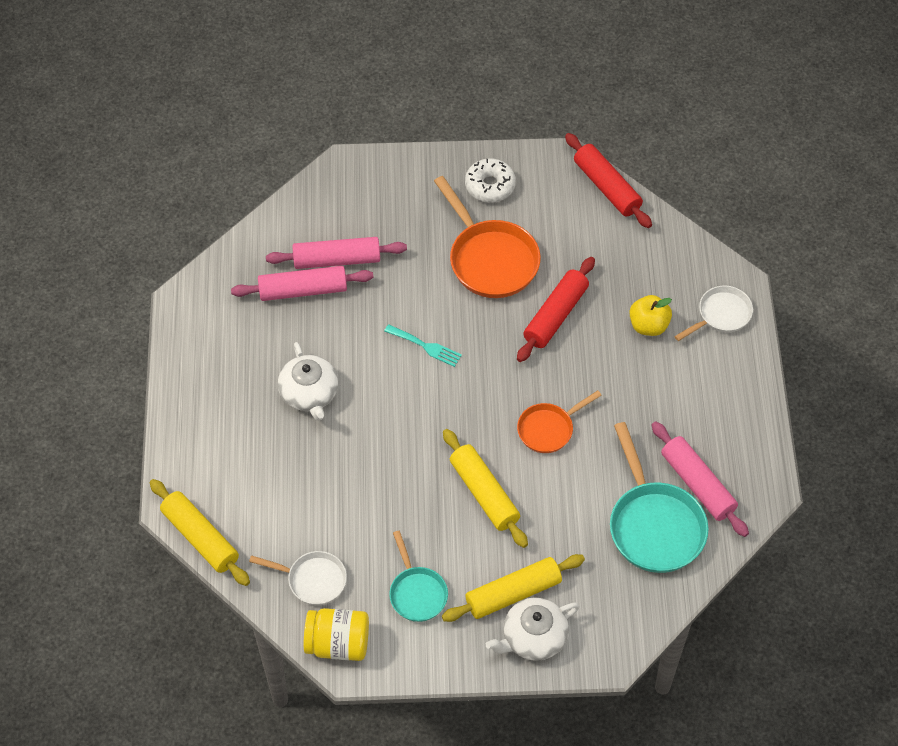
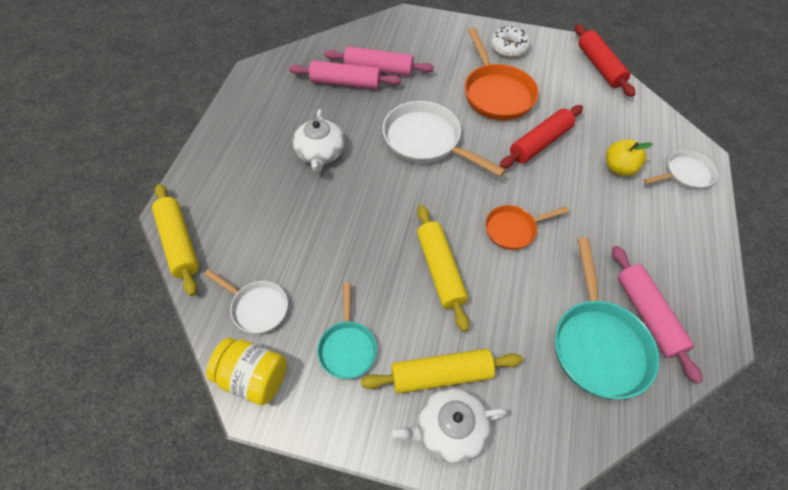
camera: 15 degrees right, 0 degrees up
turquoise fork [384,324,462,367] -> white pan [383,101,506,177]

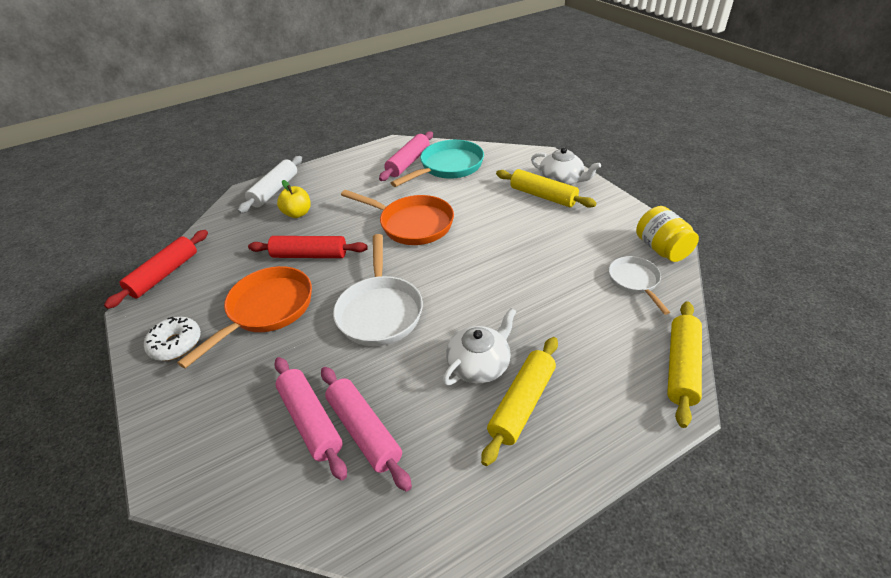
camera: 130 degrees left, 15 degrees down
turquoise pan [317,282,377,379] -> none
yellow rolling pin [417,205,469,332] -> yellow rolling pin moved to [481,337,558,466]
orange pan [485,205,569,250] -> orange pan [341,190,454,245], size x1.70
white pan [644,150,718,190] -> white rolling pin [238,156,302,213]

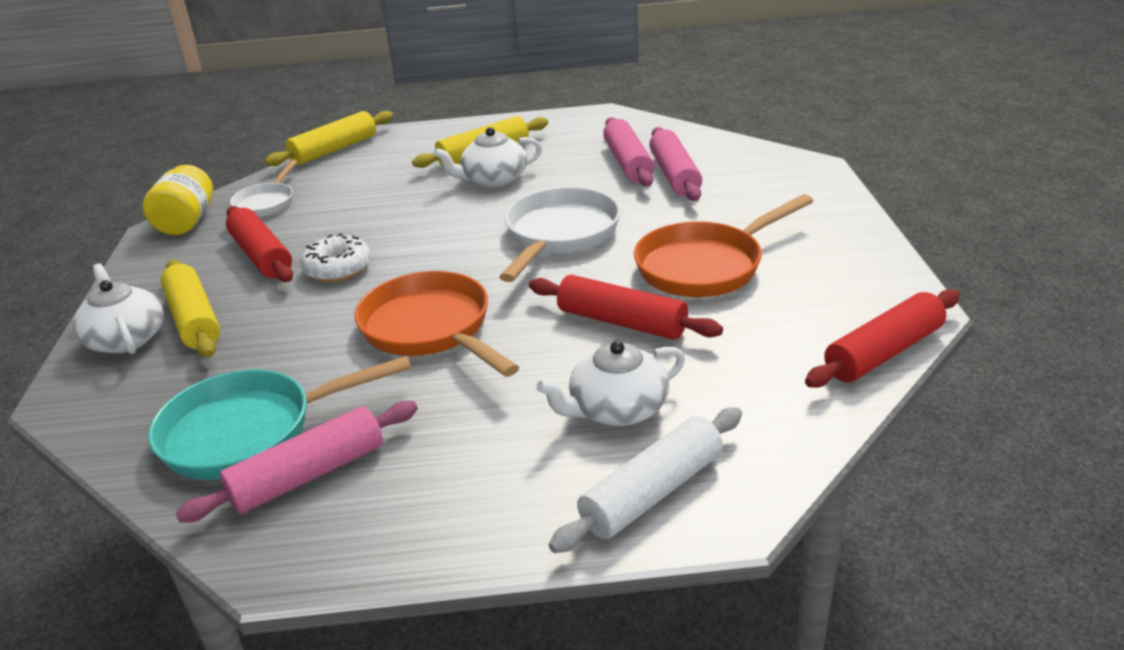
camera: 155 degrees left, 10 degrees down
white donut [144,317,201,361] -> white donut moved to [300,233,371,282]
yellow apple [277,180,311,218] -> white teapot [536,341,685,426]
none -> red rolling pin [226,206,293,282]

